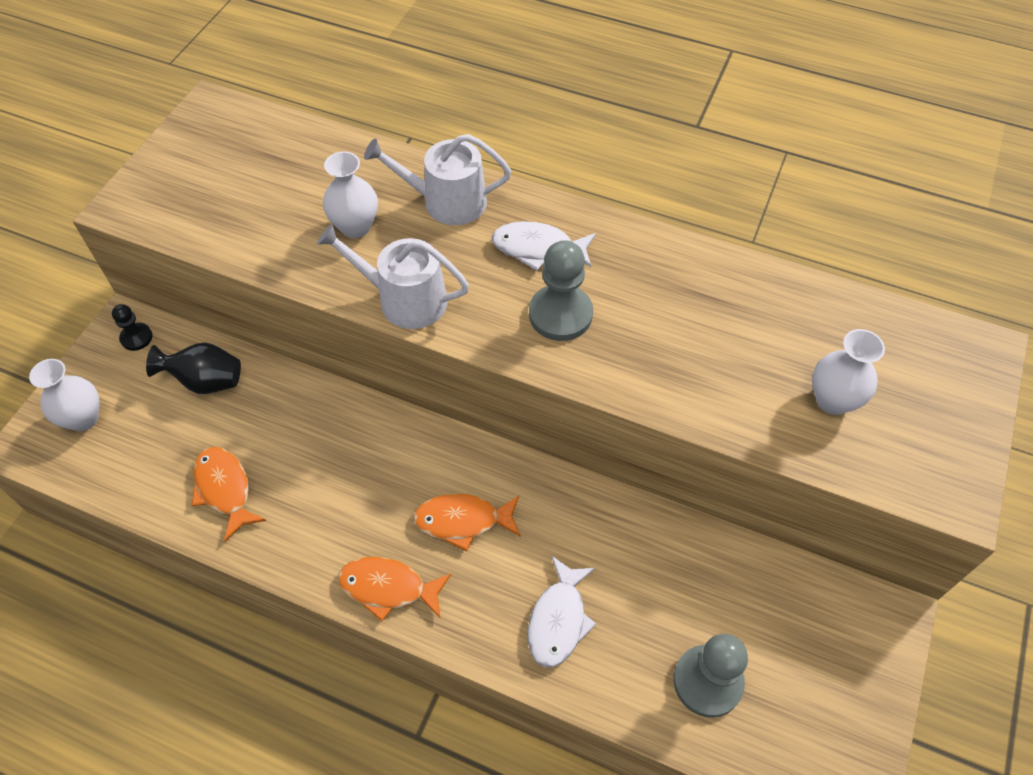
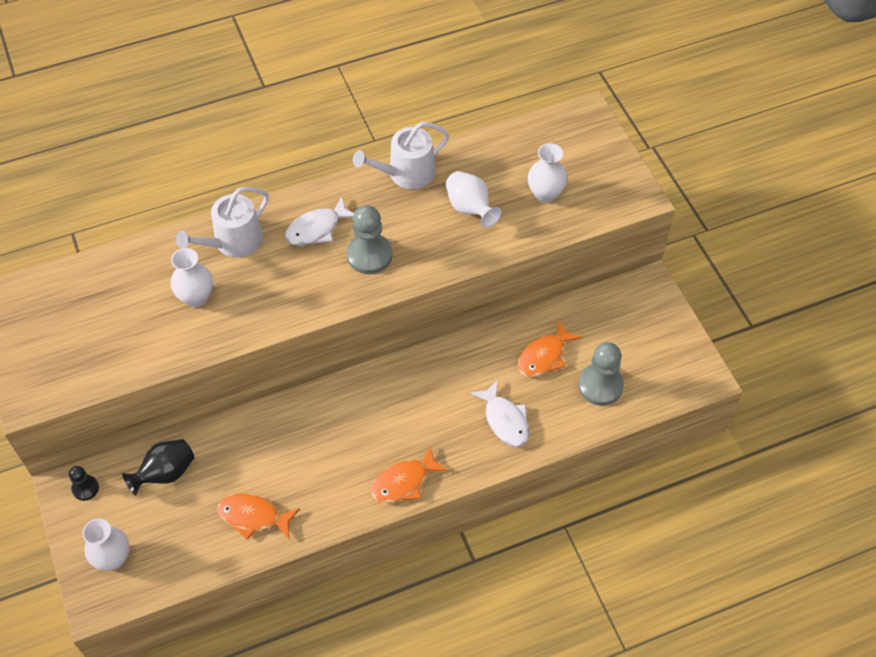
camera: 45 degrees left, 0 degrees up
white watering can [317,224,469,329] -> white watering can moved to [353,122,449,189]
orange fish [413,494,521,551] -> orange fish moved to [518,319,582,377]
none -> white vase [446,171,501,228]

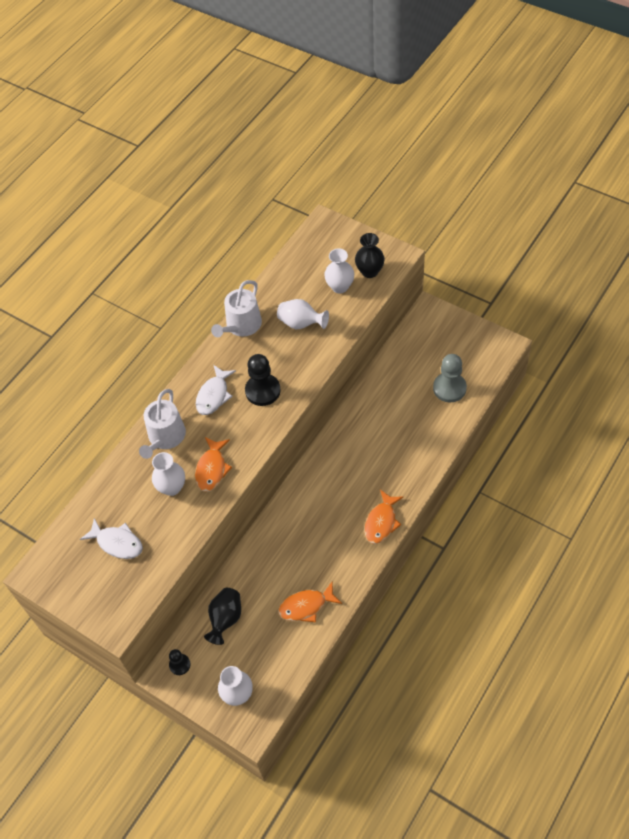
camera: 30 degrees left, 0 degrees up
grey pawn [347,205,393,274] -> black pawn [245,354,281,406]
white fish [470,380,529,447] -> white fish moved to [80,518,143,559]
orange fish [518,319,582,377] -> orange fish moved to [195,437,232,492]
none -> black vase [355,233,385,278]

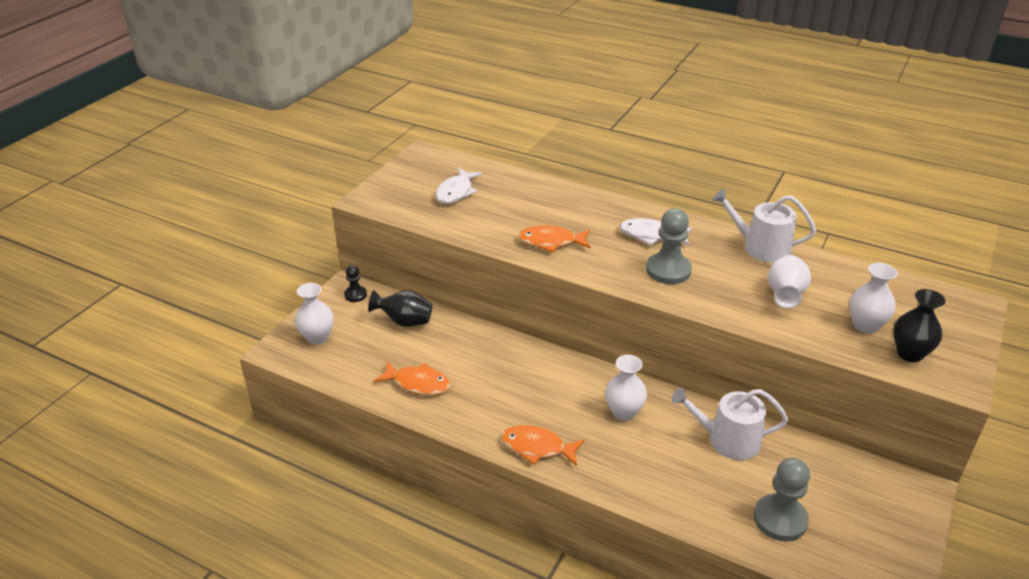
camera: 80 degrees right, 20 degrees down
white watering can [139,389,186,459] -> white watering can moved to [672,388,788,460]
white vase [152,452,185,496] -> white vase moved to [605,355,647,421]
black pawn [245,354,281,406] -> grey pawn [646,208,692,284]
orange fish [278,582,342,622] -> orange fish turned 135 degrees clockwise [373,361,451,395]

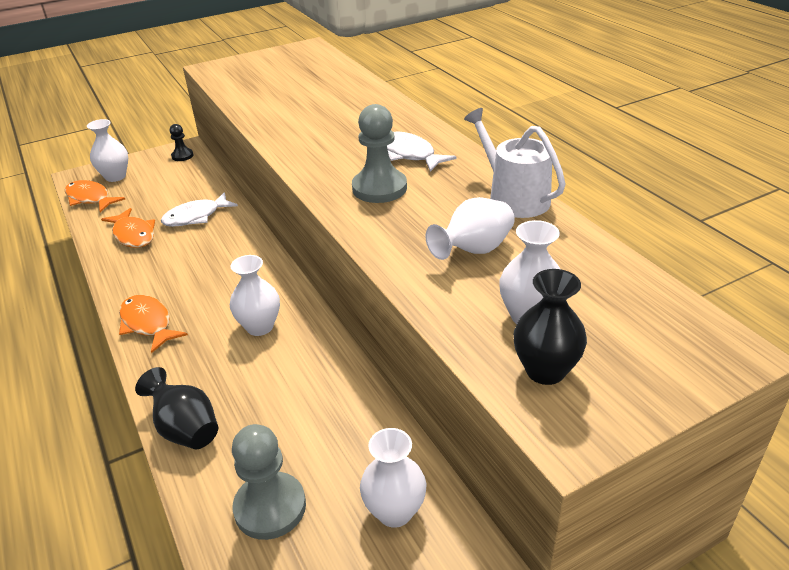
camera: 35 degrees right, 0 degrees up
black vase [368,290,432,327] -> black vase moved to [135,367,218,449]
white fish [435,168,482,204] -> white fish moved to [161,192,238,227]
orange fish [518,226,591,253] -> orange fish moved to [65,180,125,212]
white watering can [672,388,788,460] -> none
none -> white vase [360,428,426,528]

